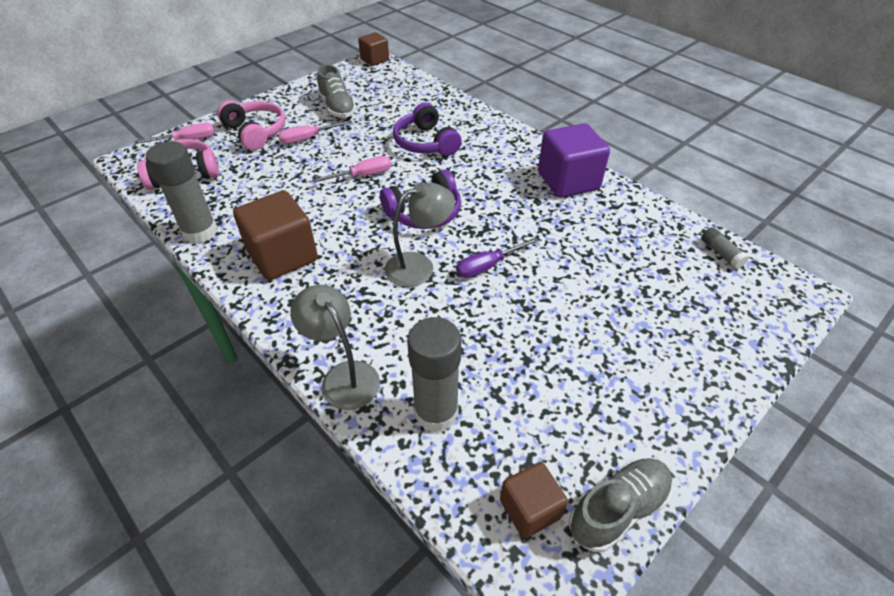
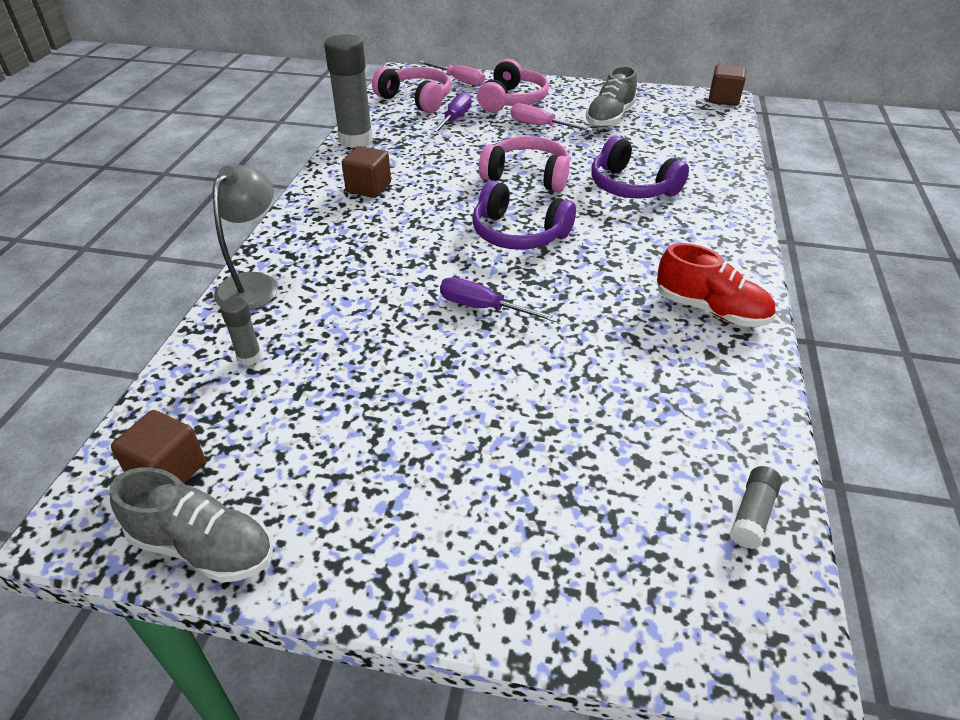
camera: 55 degrees right, 5 degrees down
brown cube [233,190,318,280] -> brown cube [342,146,391,198], size x0.58
pink screwdriver [312,156,392,183] -> pink headphones [479,136,570,192]
grey lamp [385,183,455,287] -> none
purple headphones [393,103,462,156] -> purple headphones turned 75 degrees counterclockwise [591,136,689,199]
grey glue stick [407,317,461,433] -> grey glue stick [220,297,262,366], size x0.48
purple cube [538,123,610,198] -> red shoe [657,243,776,327]
none -> purple screwdriver [431,92,471,135]

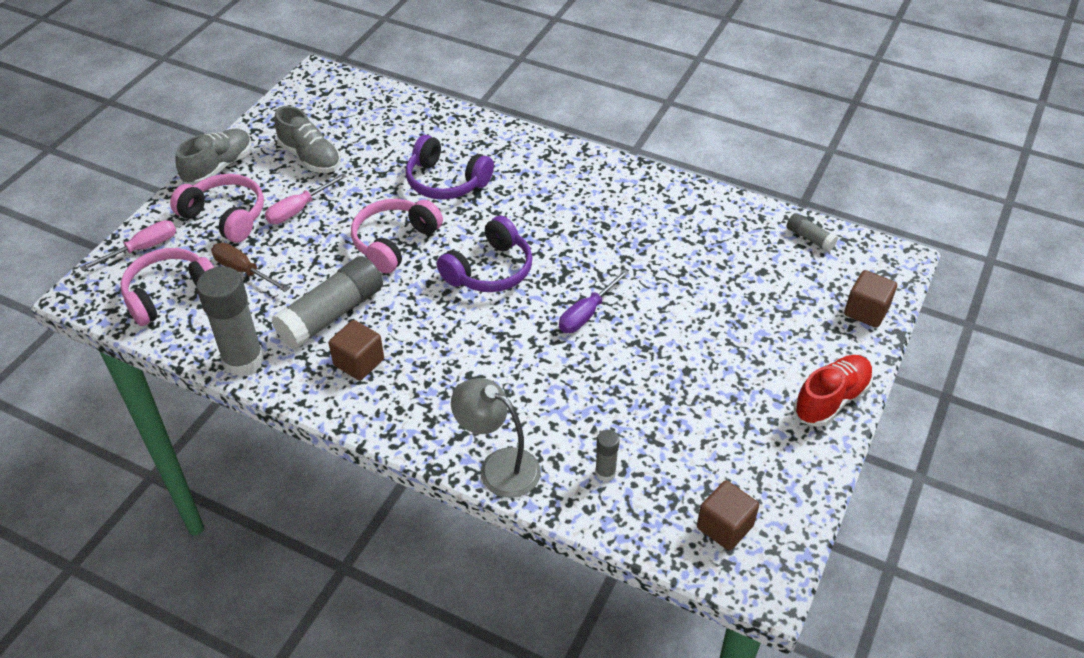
camera: 75 degrees left, 5 degrees up
grey shoe [110,467,273,583] -> grey shoe moved to [175,129,252,185]
purple screwdriver [431,92,471,135] -> brown screwdriver [211,243,289,292]
purple headphones [591,136,689,199] -> purple headphones turned 60 degrees clockwise [406,135,494,200]
red shoe [657,243,776,327] -> red shoe moved to [794,355,873,427]
brown cube [709,64,746,106] -> brown cube moved to [844,270,897,328]
none -> grey glue stick [272,256,383,349]

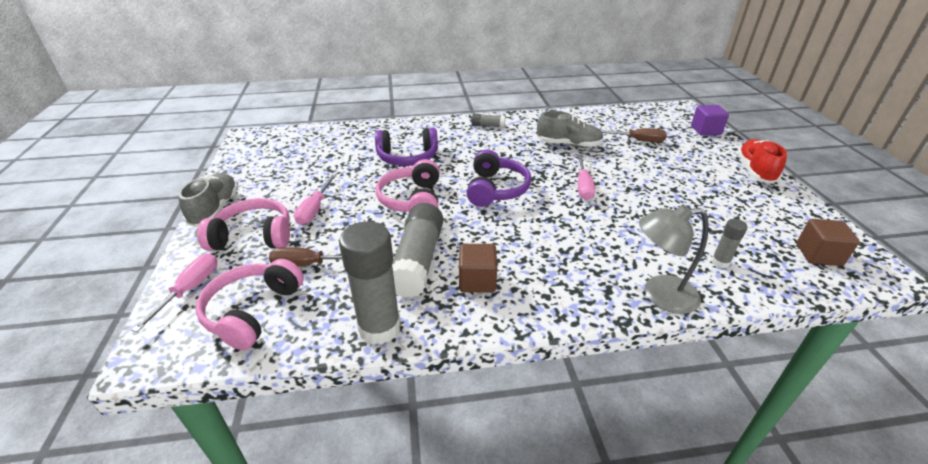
camera: 35 degrees left, 10 degrees down
grey shoe [274,106,341,173] -> grey shoe moved to [537,111,604,148]
purple screwdriver [559,269,630,333] -> pink screwdriver [578,155,595,200]
grey glue stick [786,213,838,252] -> grey glue stick moved to [471,114,505,128]
brown cube [844,270,897,328] -> purple cube [691,105,729,136]
none -> brown screwdriver [600,128,667,142]

